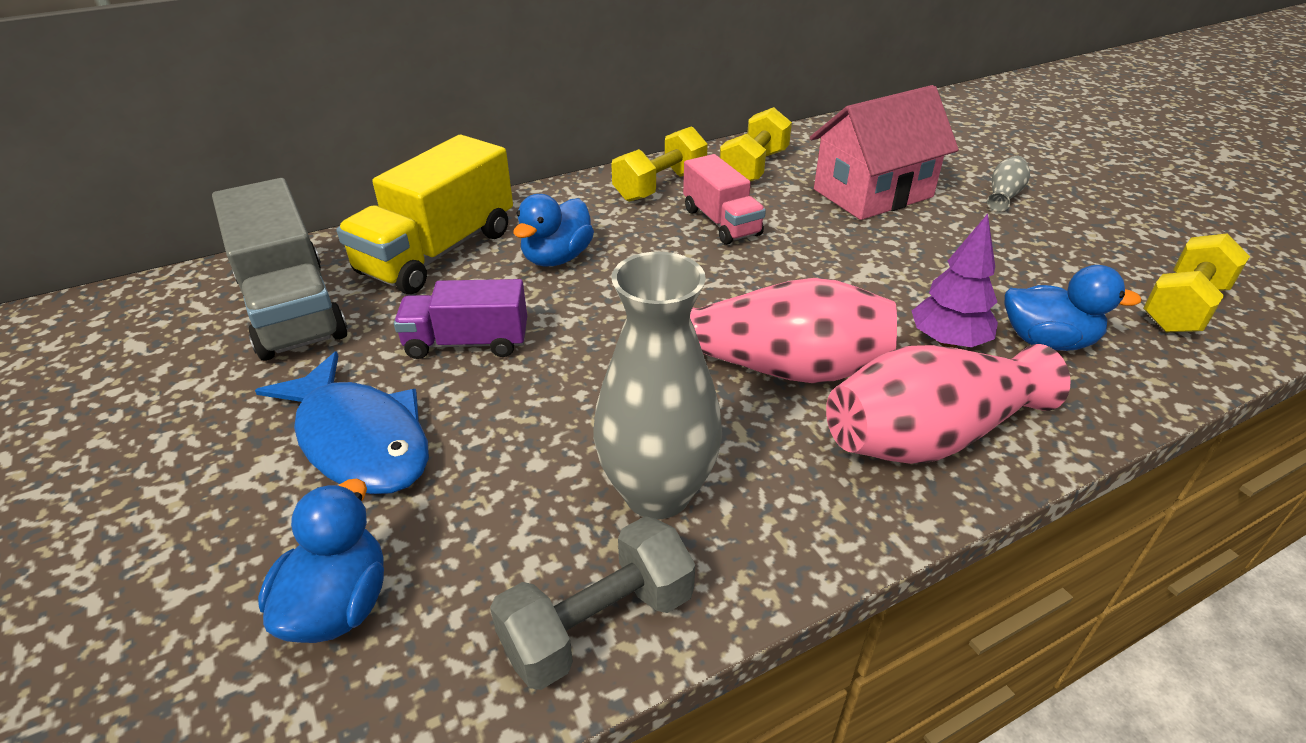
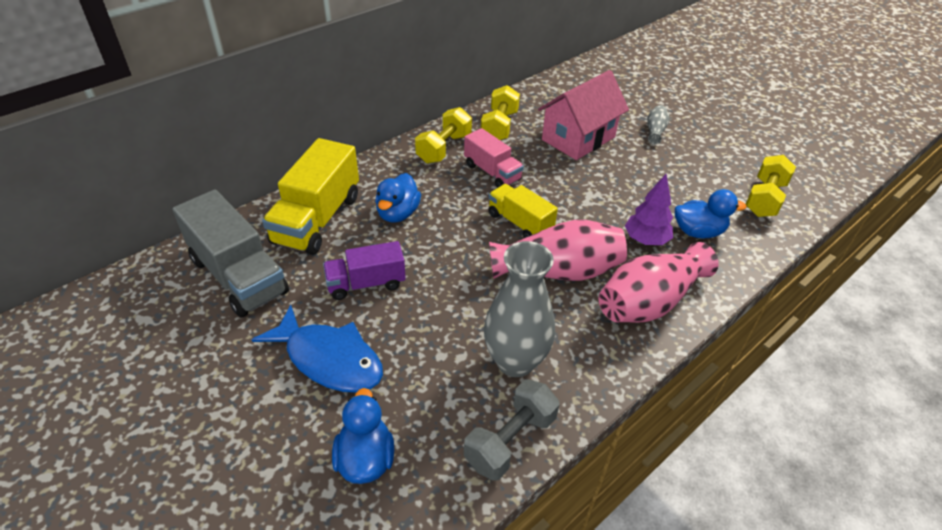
camera: 15 degrees left, 5 degrees up
none -> yellow truck [488,184,558,238]

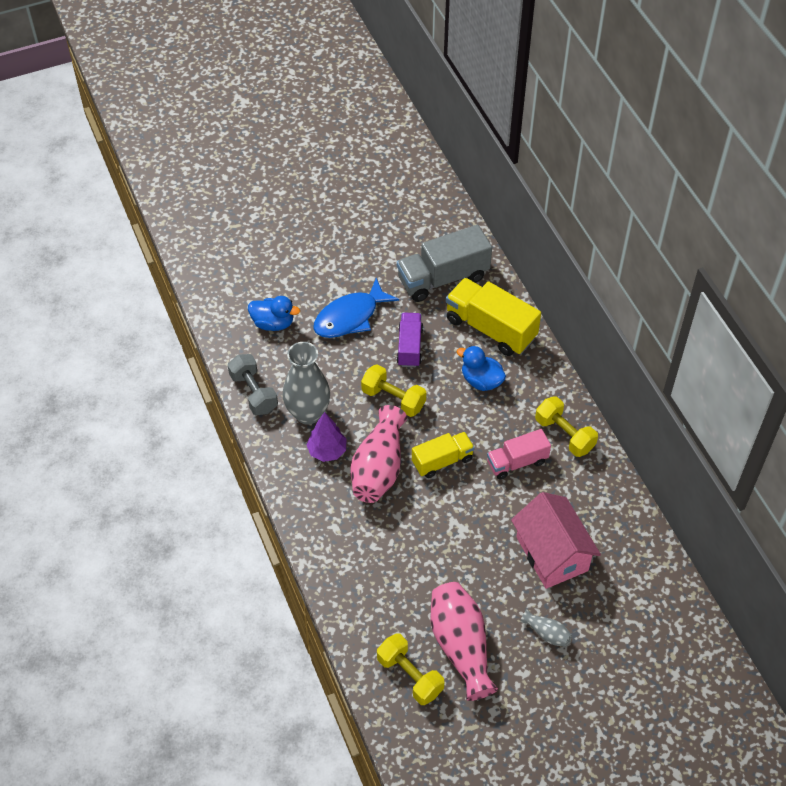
camera: 110 degrees right, 10 degrees up
yellow dumbbell [481,85,520,140] -> yellow dumbbell moved to [361,364,426,417]
pink vase [599,242,719,323] -> pink vase moved to [431,582,498,701]
purple tree [625,174,673,245] -> purple tree moved to [306,412,346,462]
blue duck [675,189,746,239] -> none

